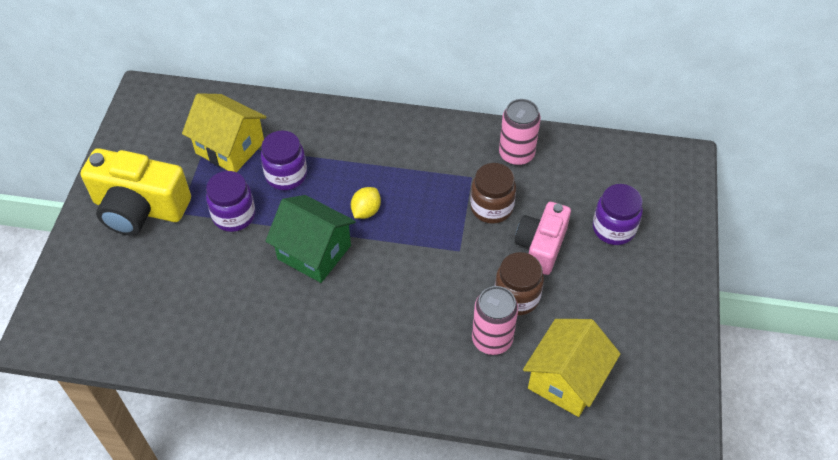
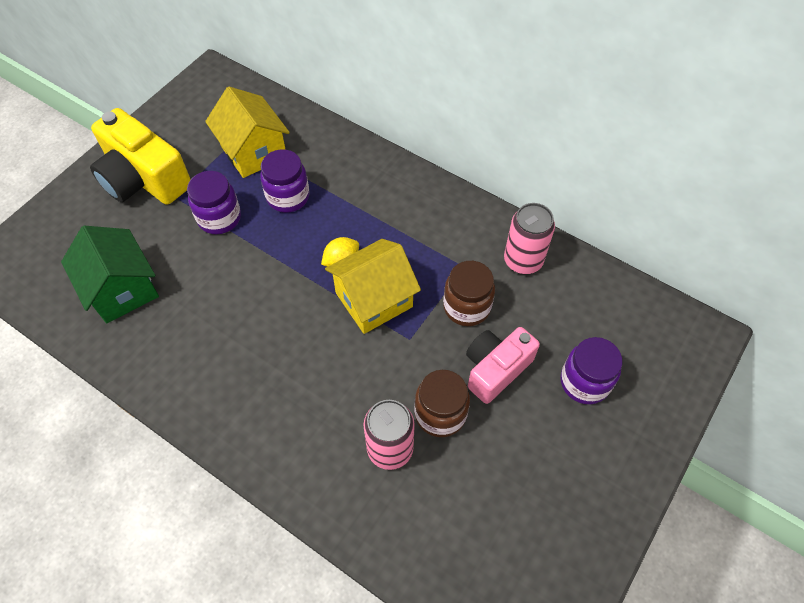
camera: 25 degrees right, 5 degrees up
green house [265,195,356,283] -> green house moved to [61,226,159,323]
yellow house [523,319,621,417] -> yellow house moved to [325,239,421,334]

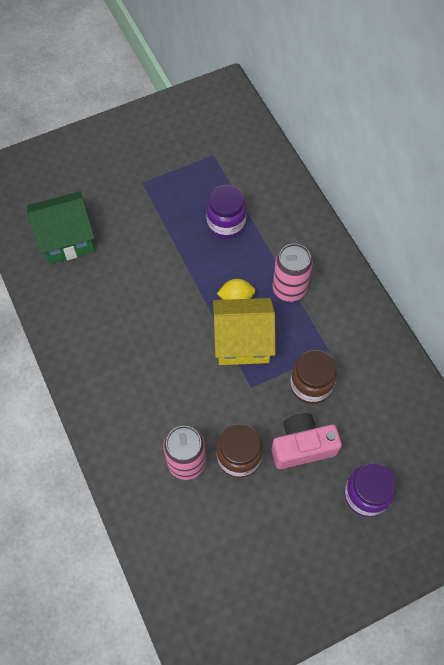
camera: 30 degrees right, 5 degrees up
green house [61,226,159,323] -> green house turned 75 degrees clockwise [27,191,95,264]
yellow camera [90,108,191,205] -> none
purple jar [187,171,241,234] -> none
yellow house [205,87,290,178] -> none
pink can [504,203,555,274] -> pink can moved to [273,243,313,302]

